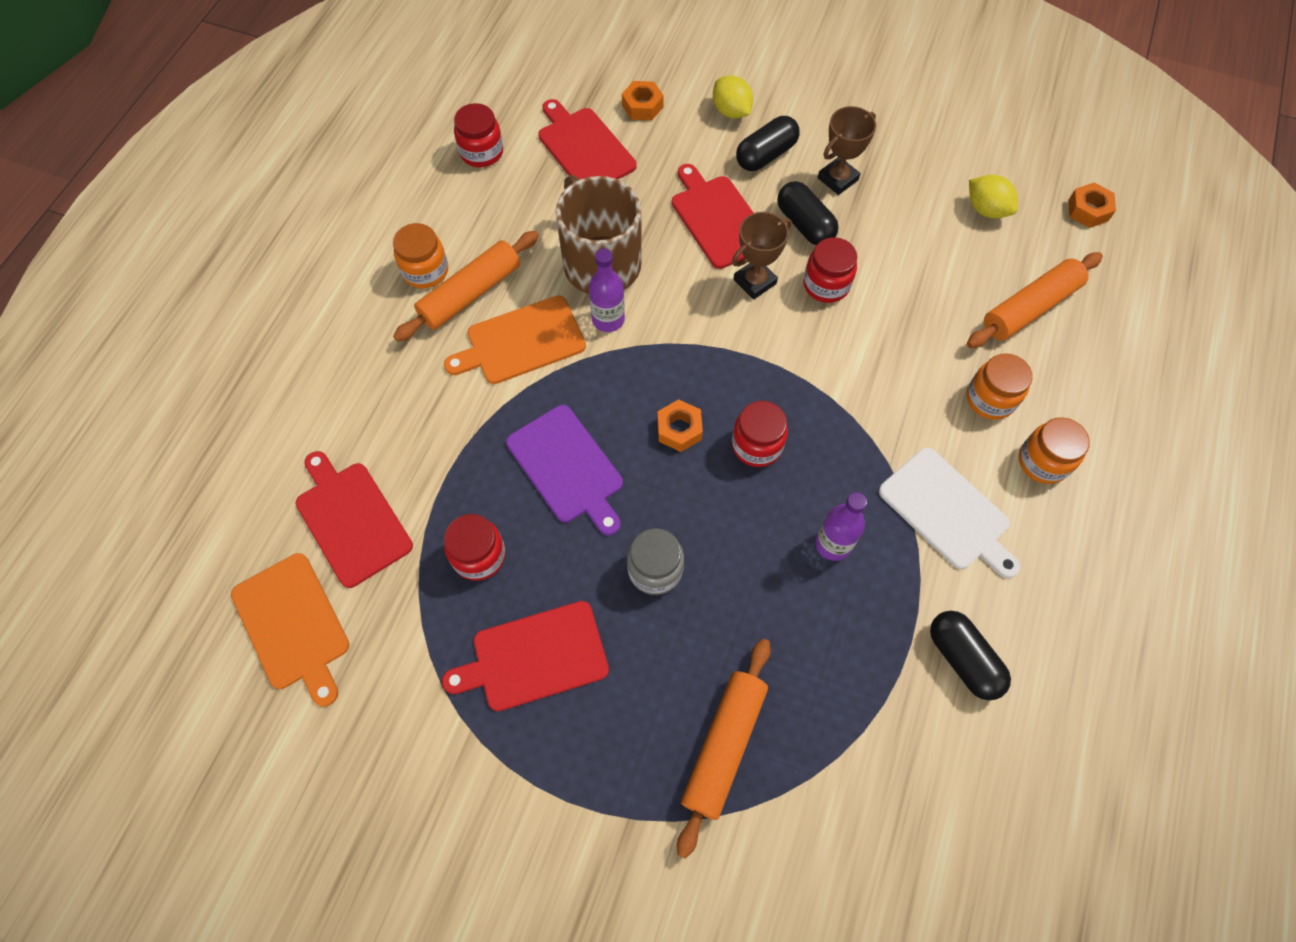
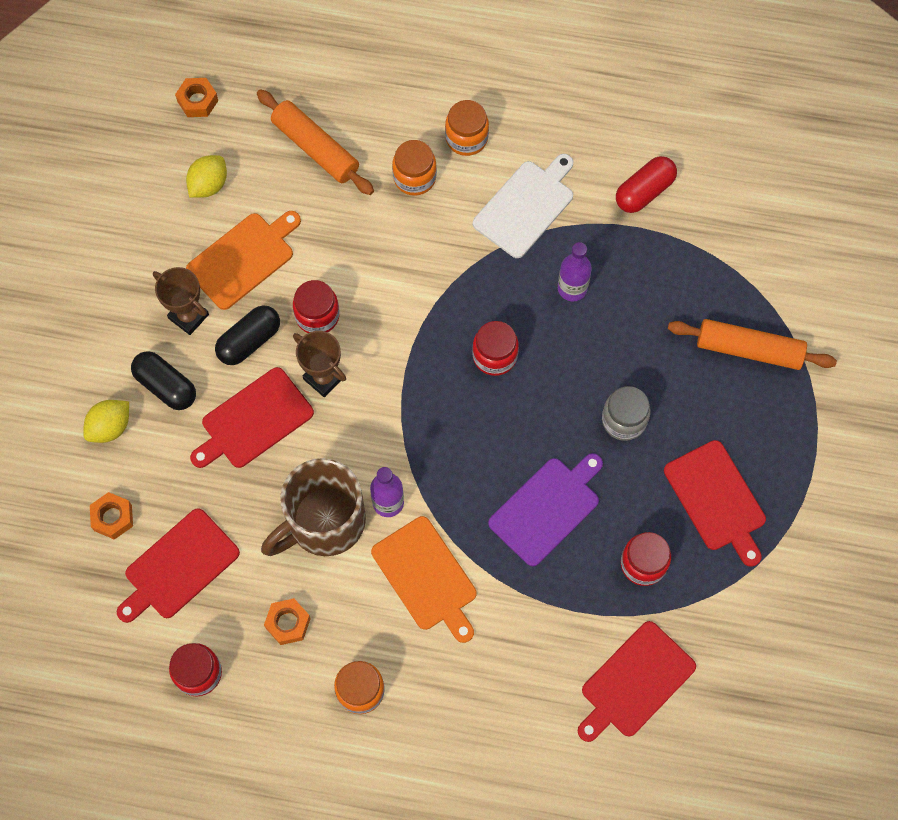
camera: 100 degrees left, 5 degrees up
orange cutting board [231,553,350,707] -> orange cutting board moved to [186,211,301,310]
orange rolling pin [393,231,539,342] -> none
orange nut [657,399,703,452] -> orange nut moved to [264,598,311,645]
black capsule [930,611,1011,700] -> red capsule [616,156,677,213]

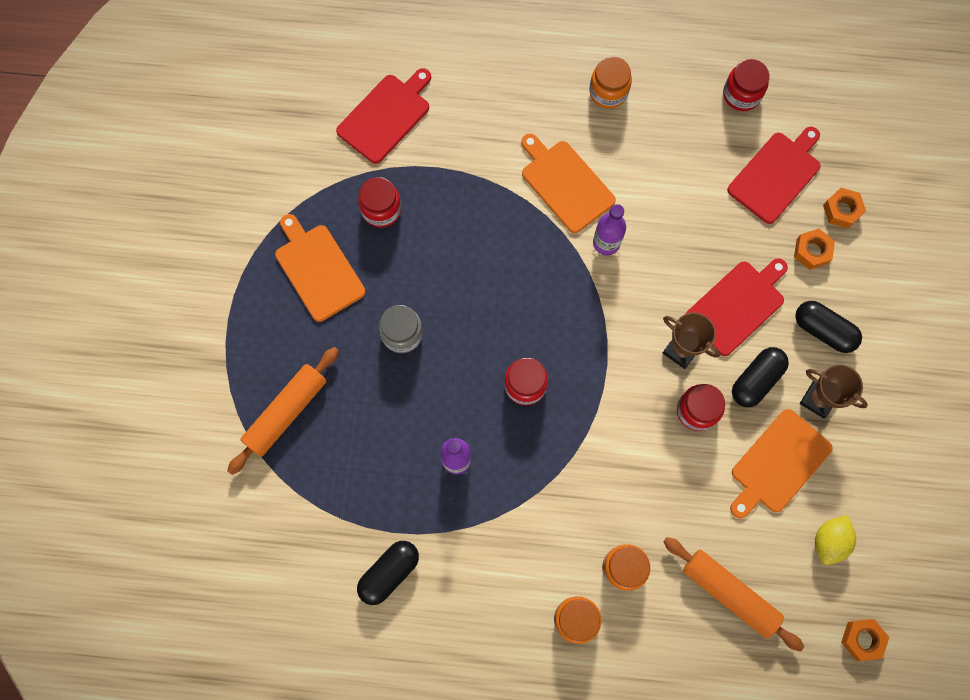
camera: 175 degrees right, 5 degrees up
yellow lemon [83,400,129,443] -> none
brown mug [261,458,366,556] -> none
orange nut [264,598,311,645] -> orange nut moved to [794,229,835,270]
white cutting board [473,154,573,258] -> none
purple cutting board [488,453,603,566] -> none
red capsule [616,156,677,213] -> black capsule [357,541,419,605]
red cutting board [664,440,766,567] -> orange cutting board [275,214,366,322]
orange rolling pin [668,319,837,370] -> orange rolling pin turned 60 degrees counterclockwise [227,347,339,475]

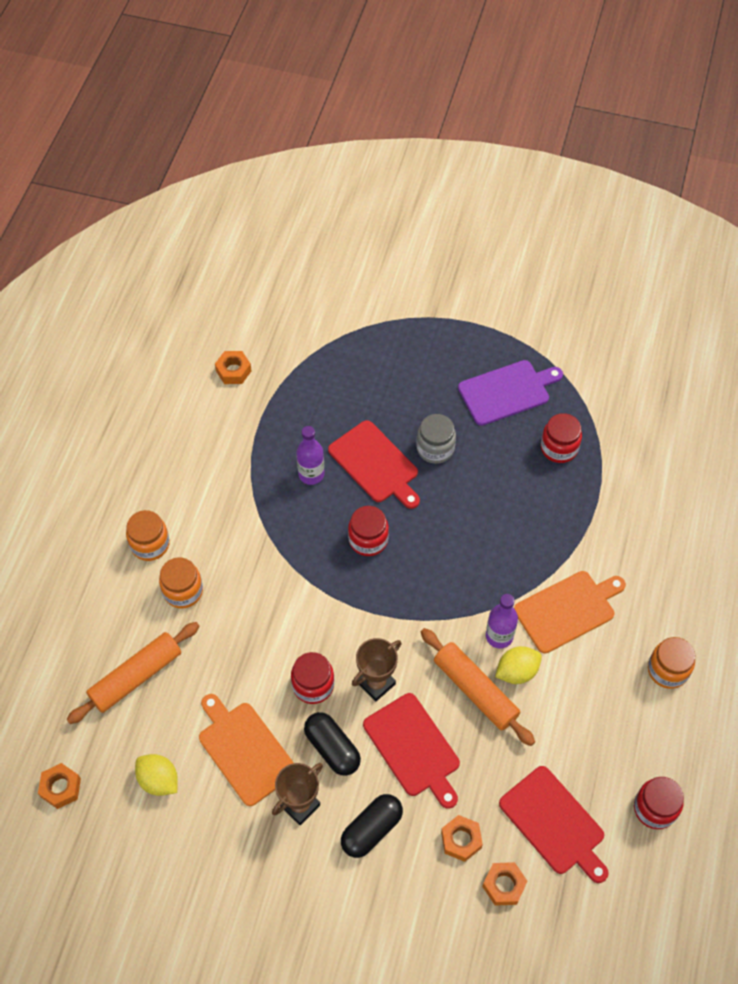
camera: 100 degrees right, 15 degrees down
orange rolling pin [227,347,339,475] -> orange rolling pin moved to [421,628,535,746]
orange cutting board [275,214,366,322] -> purple cutting board [458,360,563,426]
red cutting board [336,68,431,164] -> red cutting board moved to [328,420,420,509]
black capsule [357,541,419,605] -> none
none -> orange nut [215,351,252,384]
none -> yellow lemon [495,646,542,684]

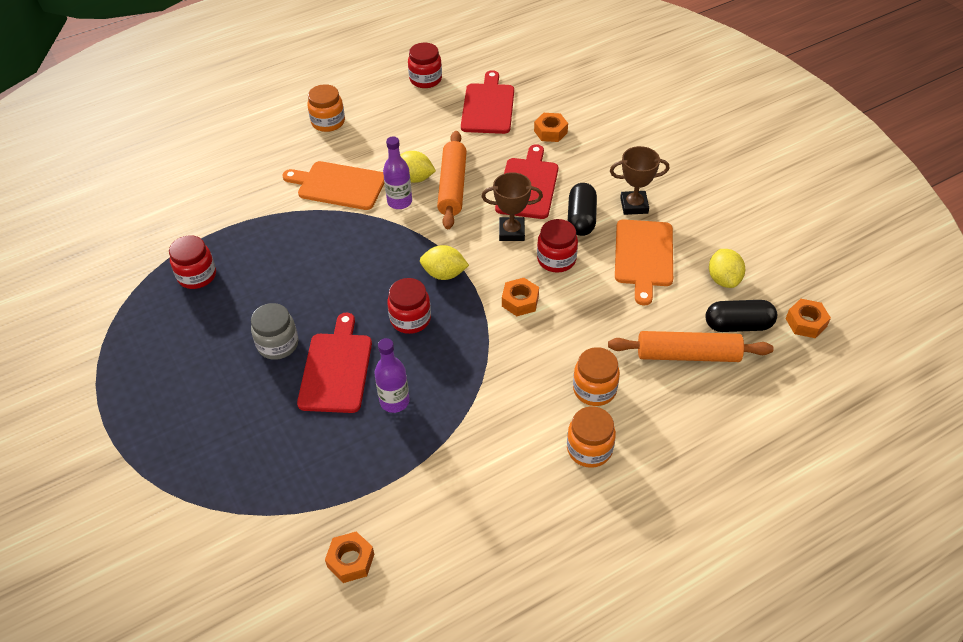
camera: 135 degrees left, 10 degrees down
black capsule [341,794,403,858] -> black capsule moved to [706,300,777,332]
purple cutting board [458,360,563,426] -> none
orange nut [482,862,528,906] -> orange nut moved to [502,278,539,316]
none -> yellow lemon [420,245,469,280]

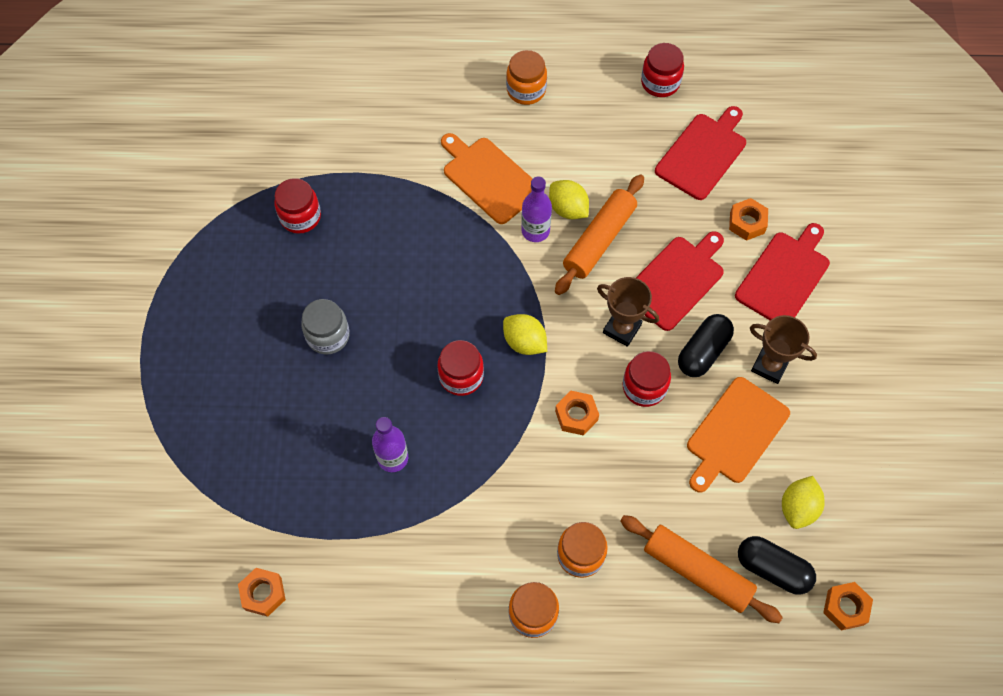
camera: 30 degrees right, 15 degrees up
red cutting board [297,313,372,413] -> red cutting board moved to [735,223,830,320]

